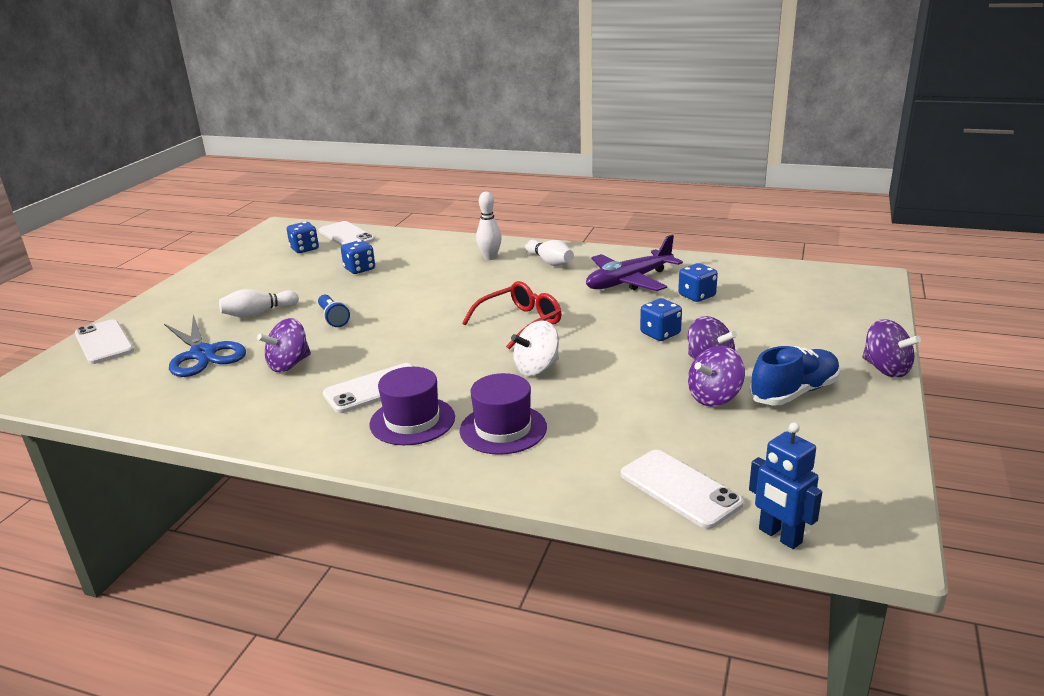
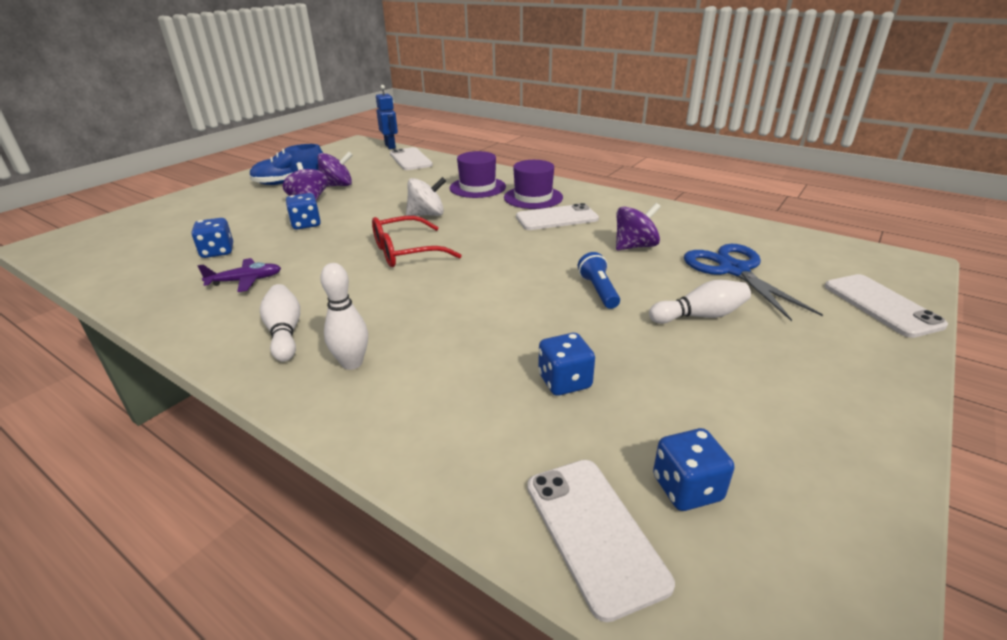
camera: 165 degrees left, 5 degrees up
purple plane [586,235,683,291] -> purple plane [198,258,281,292], size x0.56
purple spinning top [862,319,921,378] -> none

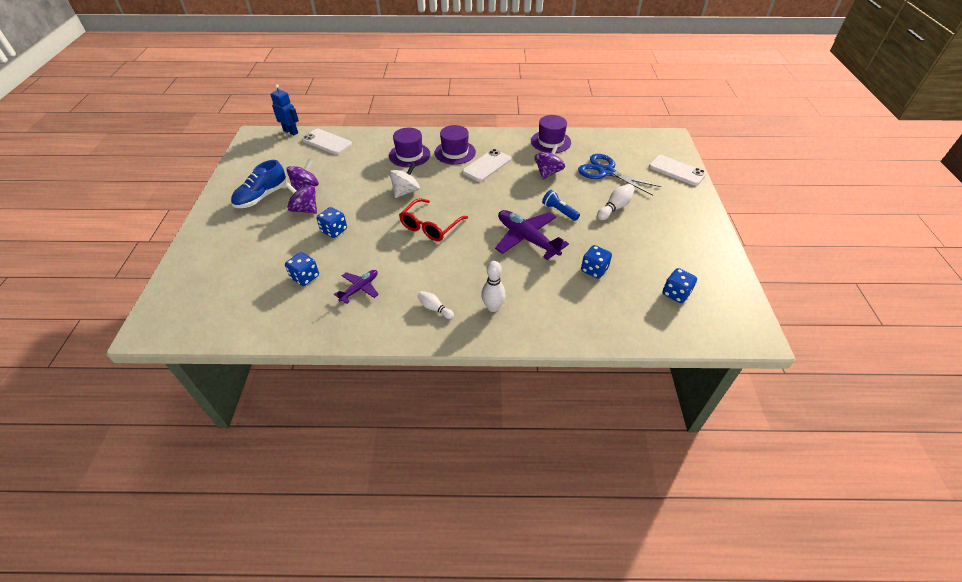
camera: 35 degrees left, 15 degrees up
white bowling pin [260,284,300,362] -> white bowling pin [417,291,454,319], size x0.67
white phone [527,460,675,622] -> none
none -> purple plane [495,210,569,260]
none -> purple hat [531,115,571,153]

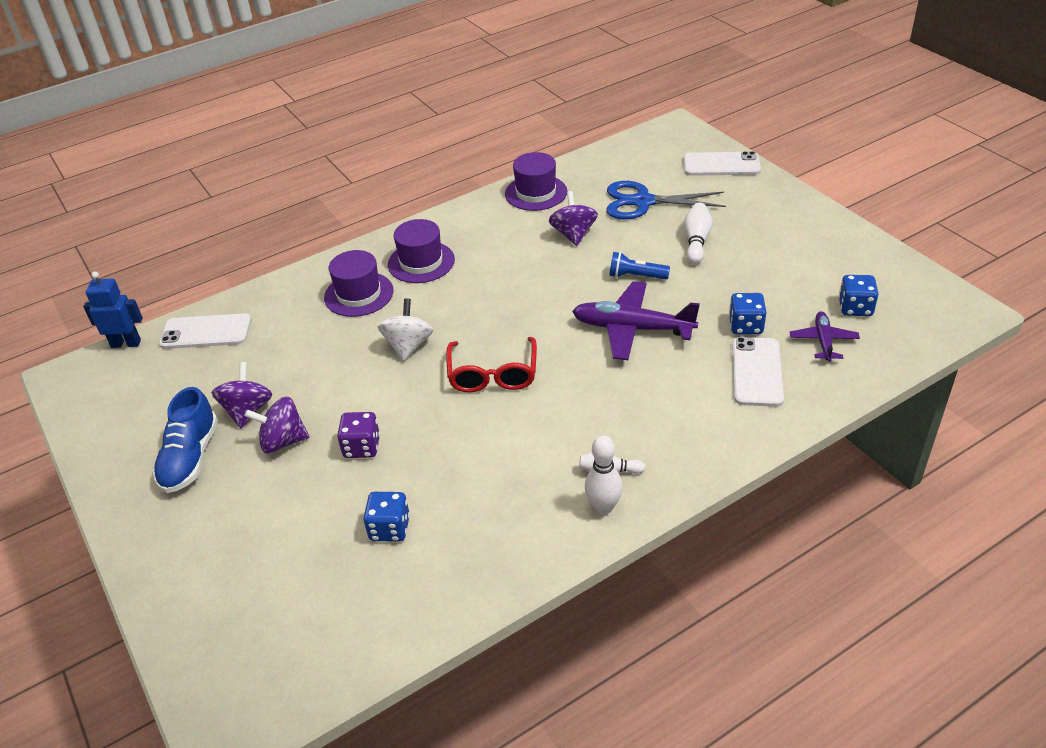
camera: 30 degrees left, 5 degrees down
blue dice [316,207,347,238] -> purple dice [337,412,380,458]
purple plane [334,270,379,304] -> purple plane moved to [790,311,860,362]
white phone [462,149,511,182] -> white phone moved to [732,337,784,407]
white bowling pin [481,261,506,312] -> white bowling pin moved to [585,436,623,514]

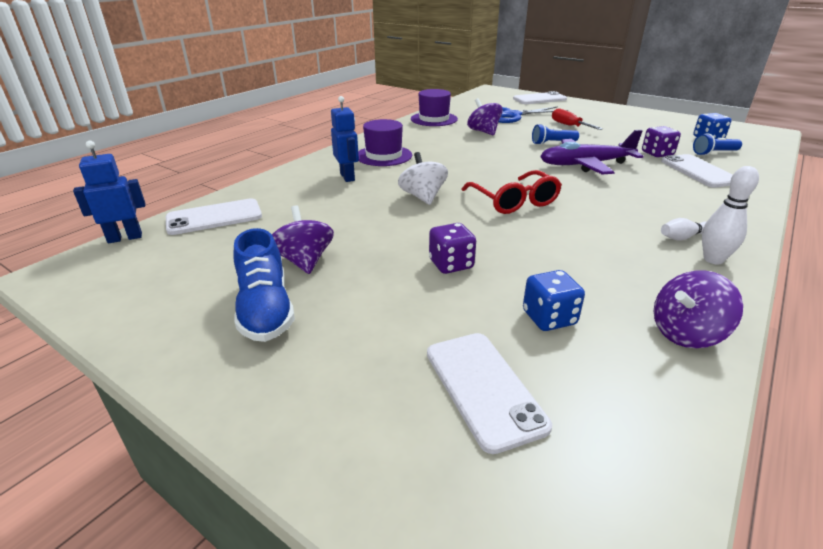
camera: 25 degrees left, 10 degrees down
purple spinning top [244,396,309,453] -> purple spinning top moved to [654,270,743,348]
purple hat [324,250,394,317] -> blue robot [331,96,359,182]
white bowling pin [684,203,713,264] -> red screwdriver [552,108,603,130]
blue dice [729,293,766,335] -> purple dice [642,126,681,157]
purple plane [790,311,860,362] -> blue flashlight [693,133,742,156]
none -> white phone [427,333,552,454]

